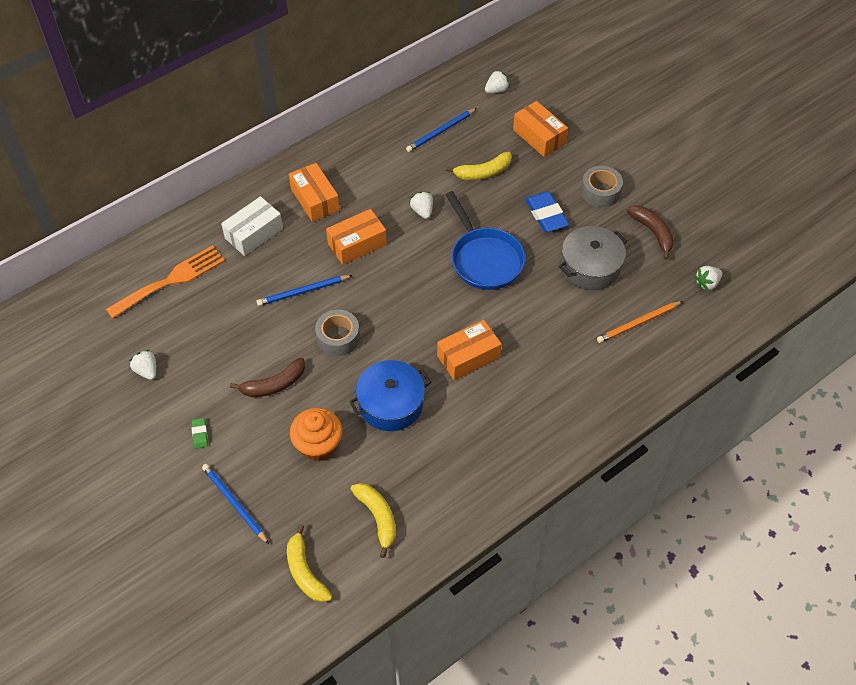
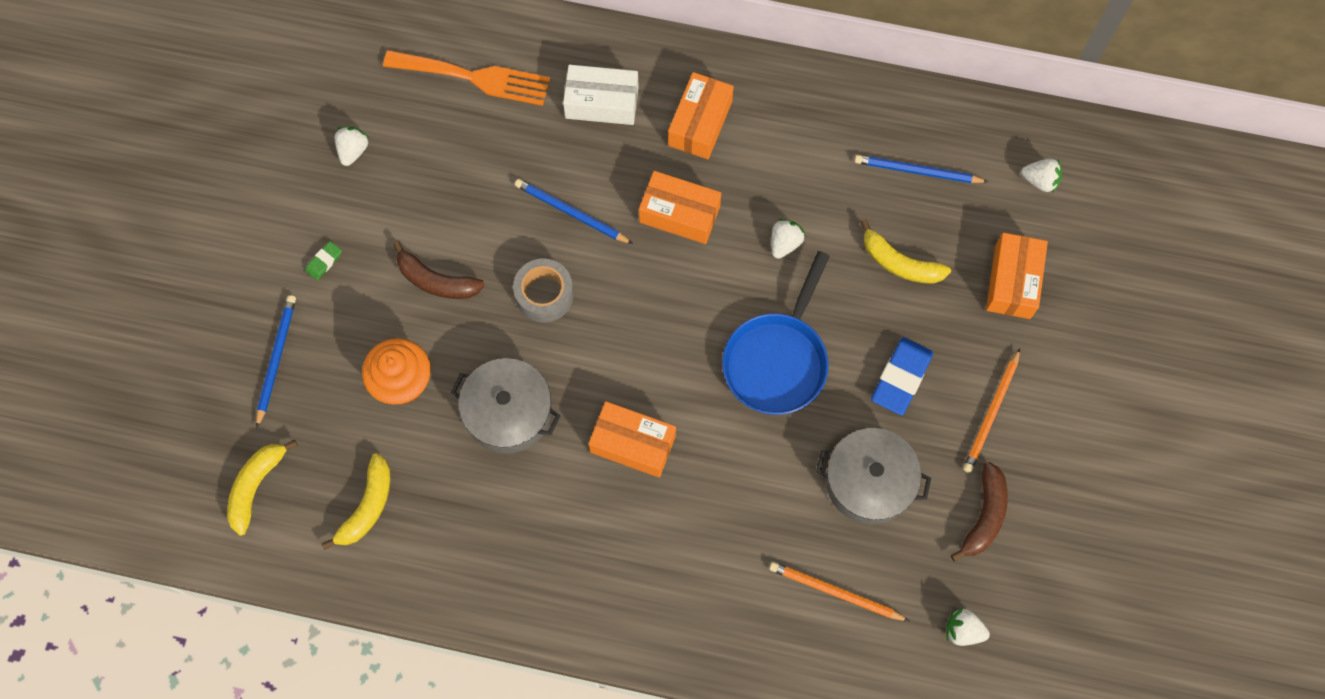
camera: 50 degrees right, 15 degrees up
blue pot [349,360,431,431] -> grey pot [451,358,561,454]
grey tape [581,166,623,207] -> orange pencil [963,348,1020,473]

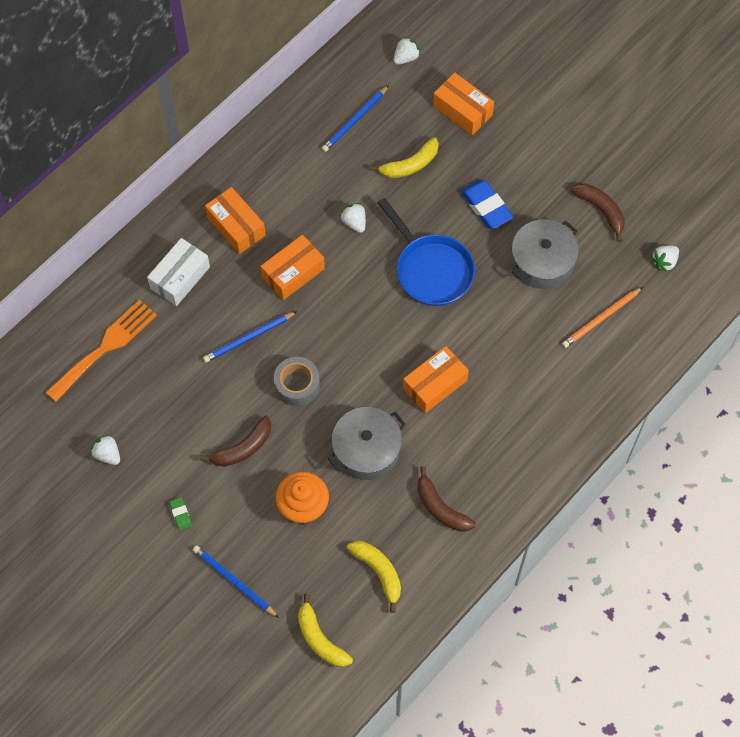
camera: 60 degrees left, 5 degrees down
orange pencil [963,348,1020,473] -> none
none -> brown banana [418,466,476,532]

